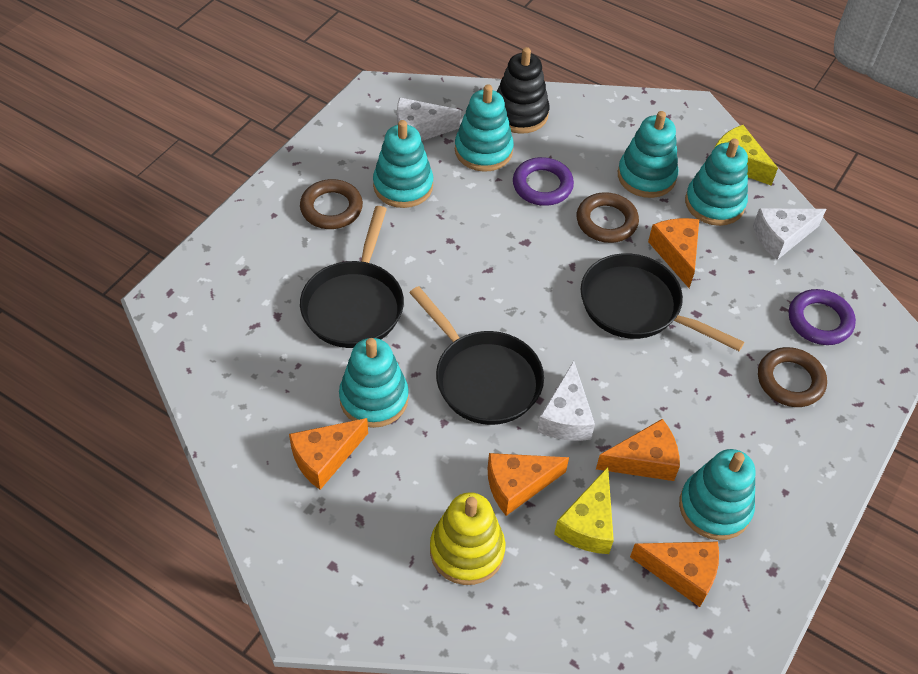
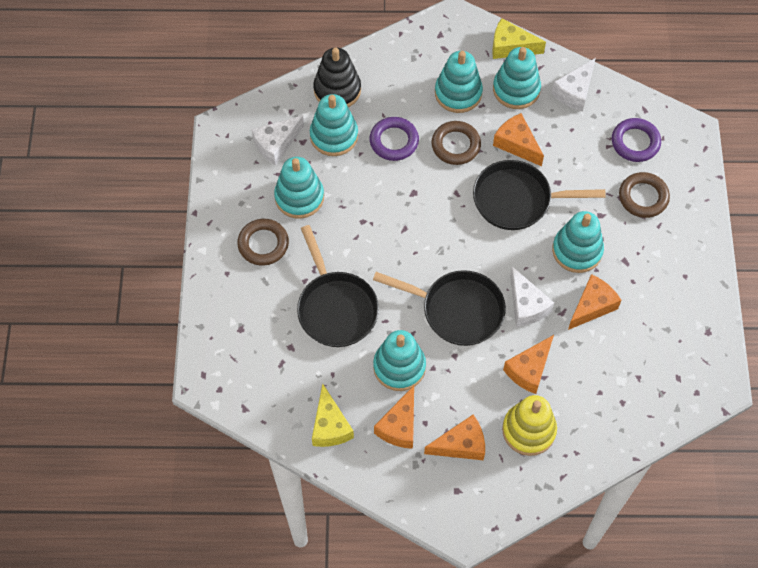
camera: 30 degrees left, 10 degrees up
yellow cheese [554,467,614,554] -> yellow cheese moved to [312,383,354,447]
orange cheese [630,541,719,607] -> orange cheese moved to [424,414,485,460]
turquoise stacking toy [679,449,755,540] -> turquoise stacking toy moved to [552,211,604,273]

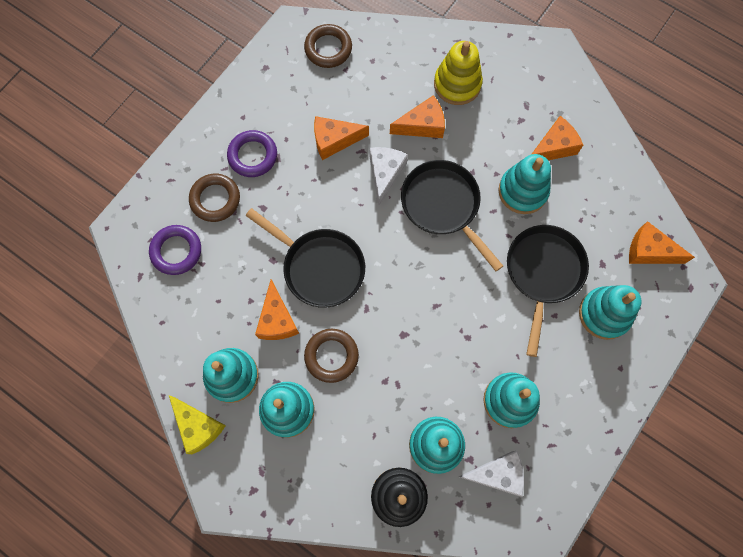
camera: 145 degrees left, 10 degrees up
brown ring [237,219,289,266] -> brown ring moved to [304,24,352,68]
yellow cheese [312,383,354,447] -> none
purple ring [370,117,419,161] -> purple ring moved to [227,130,277,177]
orange cheese [424,414,485,460] -> orange cheese moved to [629,221,695,264]
white cheese [551,58,596,112] -> none
turquoise stacking toy [552,211,604,273] -> turquoise stacking toy moved to [579,285,642,340]

